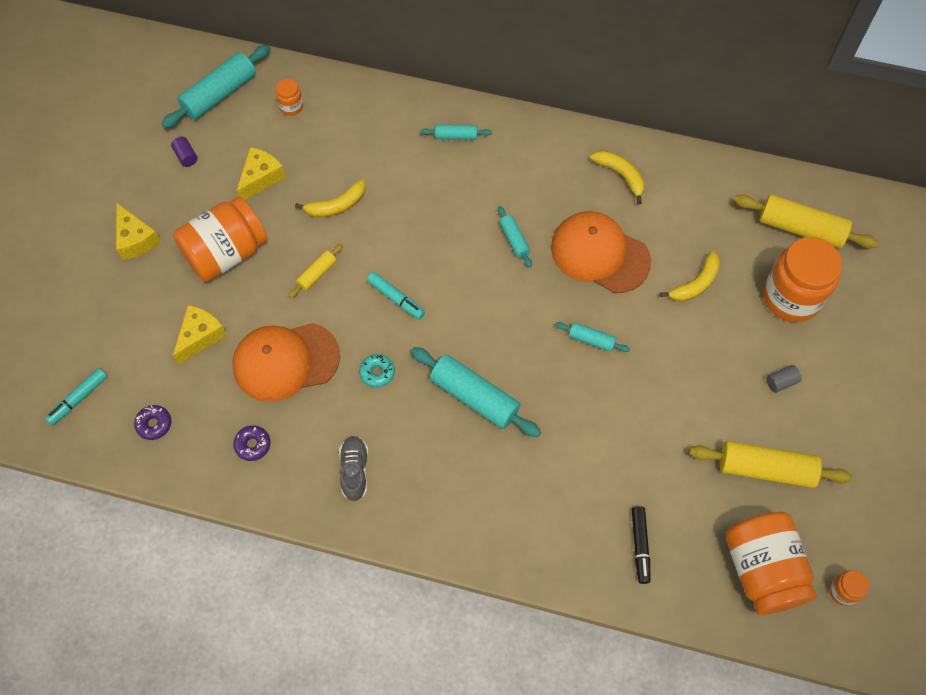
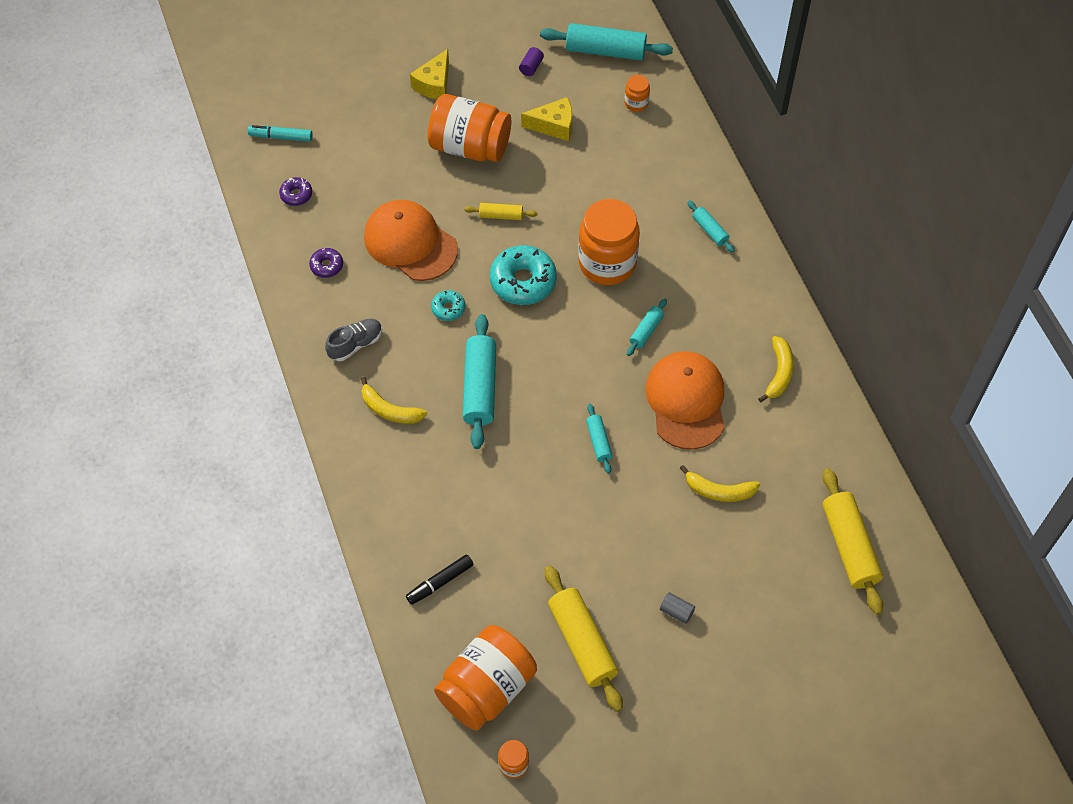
camera: 55 degrees right, 5 degrees down
yellow cheese [173,305,227,365] -> none
yellow banana [295,179,366,217] -> yellow banana moved to [361,377,427,424]
turquoise marker [367,272,425,319] -> turquoise donut [490,245,557,305]
orange jar [763,237,842,322] -> orange jar moved to [578,199,640,285]

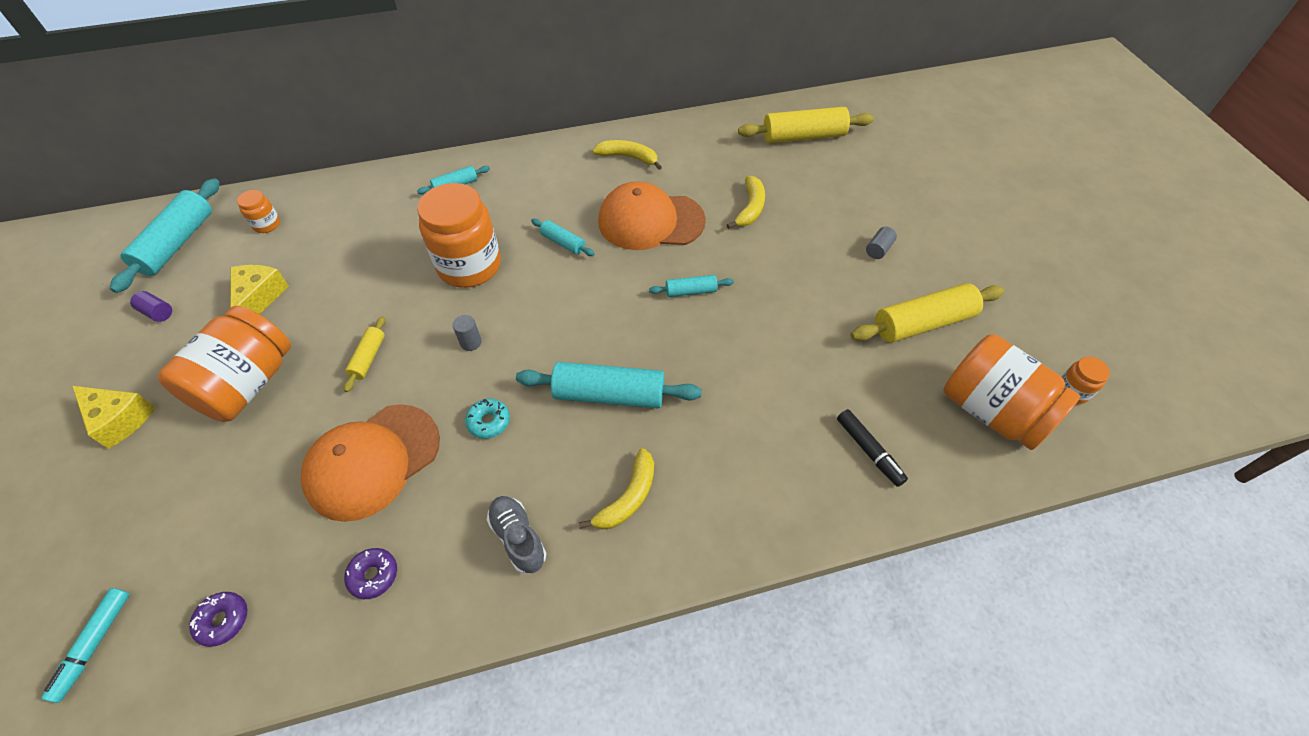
camera: 85 degrees left, 5 degrees down
turquoise donut [490,245,557,305] -> grey cylinder [452,315,482,351]

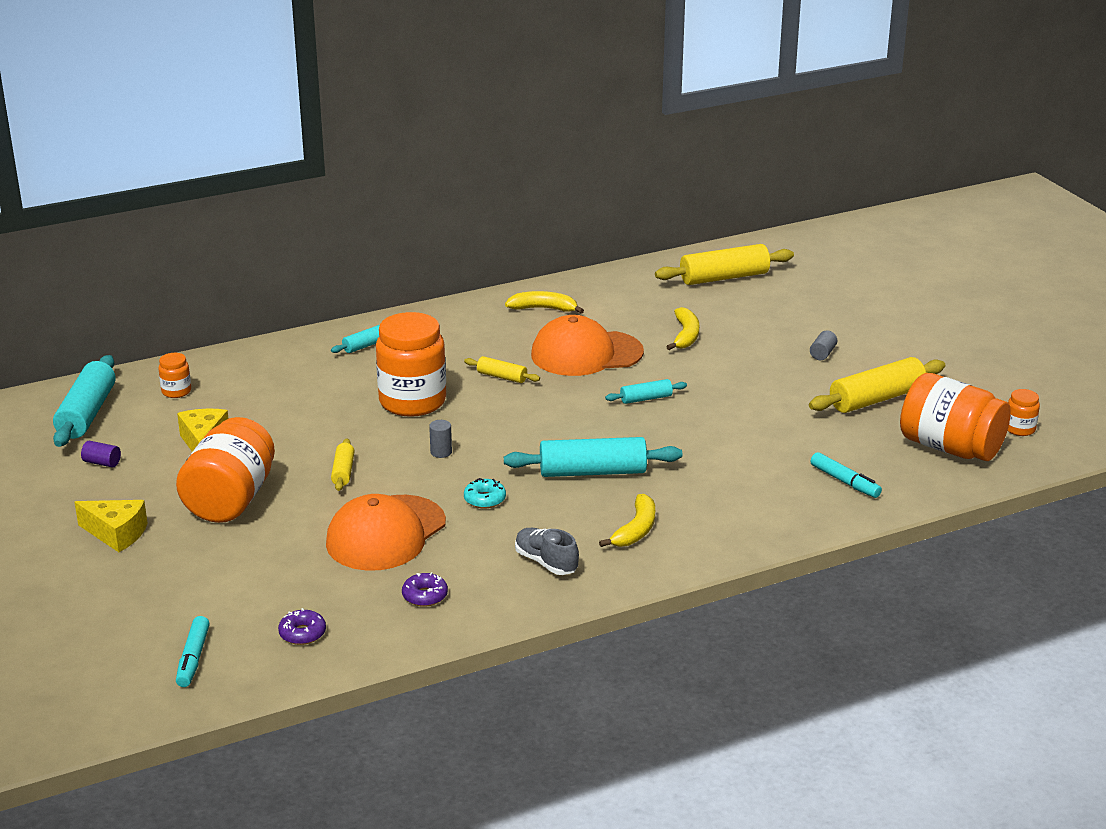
camera: 10 degrees left, 25 degrees down
turquoise rolling pin [531,219,595,256] -> yellow rolling pin [464,356,540,383]
black marker [837,409,908,487] -> turquoise marker [811,452,882,498]

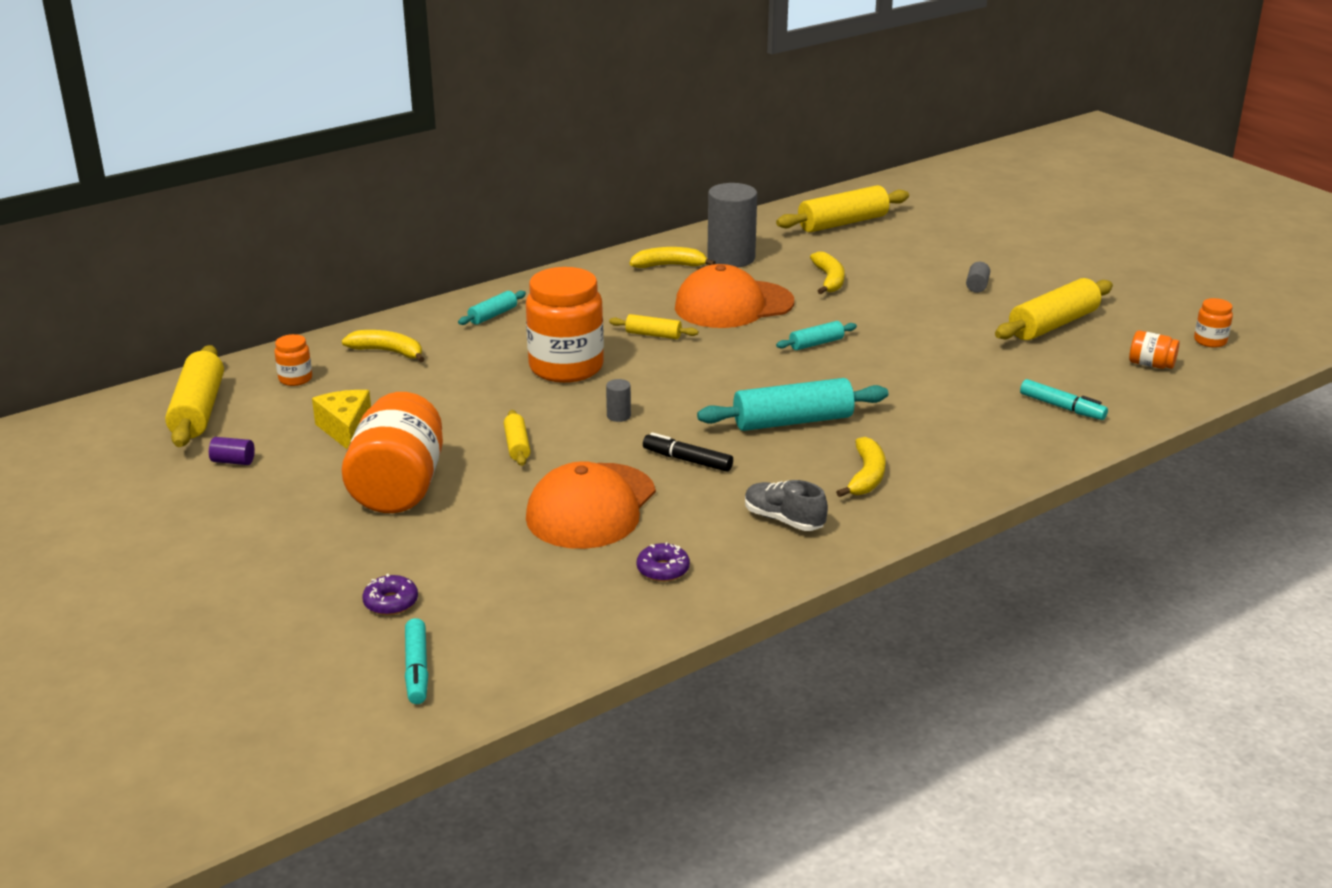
camera: 10 degrees left, 0 degrees up
turquoise rolling pin [53,355,116,447] -> yellow rolling pin [165,345,224,447]
yellow cheese [75,500,148,552] -> none
purple donut [278,608,326,645] -> purple donut moved to [362,574,418,615]
turquoise donut [464,478,506,509] -> black marker [643,432,733,472]
orange jar [900,373,1011,461] -> orange jar [1129,331,1180,369], size x0.44
none -> yellow banana [342,330,424,362]
none -> grey cylinder [707,183,757,267]

